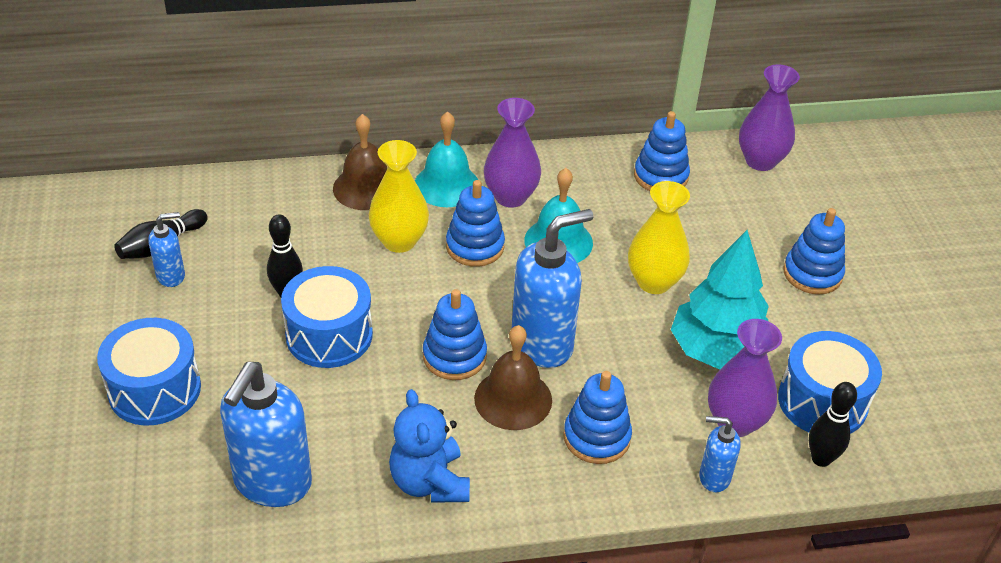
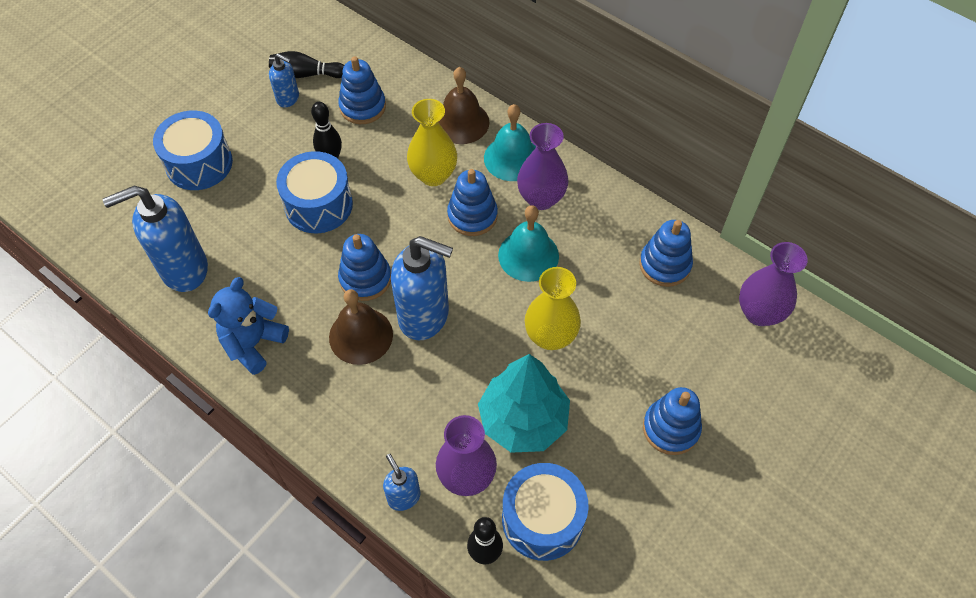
camera: 50 degrees right, 15 degrees up
blue stacking toy [563,371,632,464] -> blue stacking toy moved to [338,56,386,124]

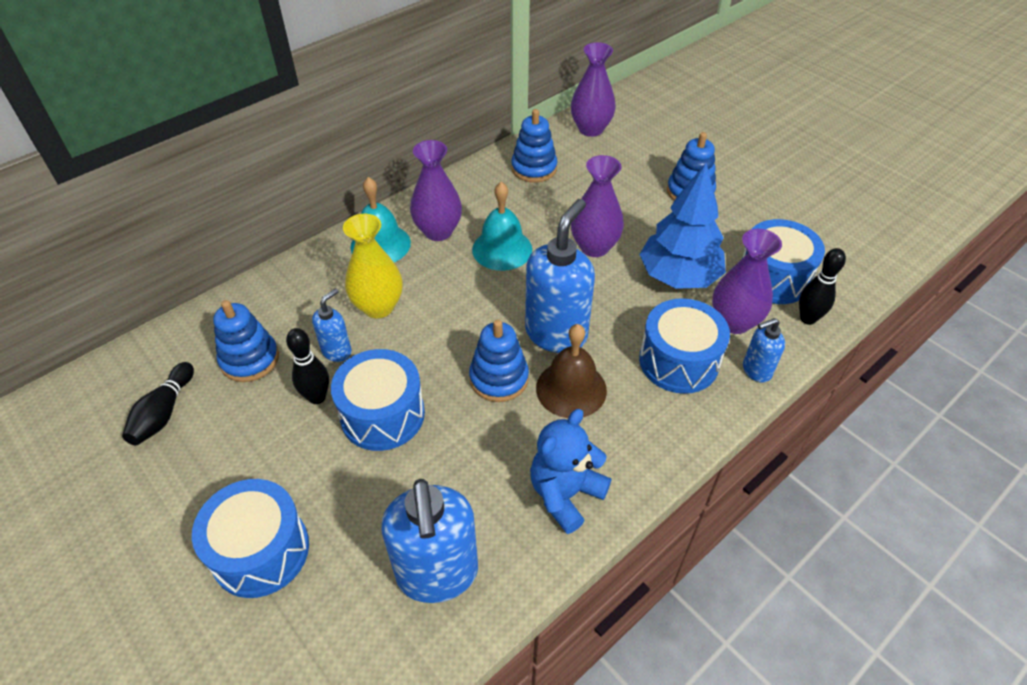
camera: 80 degrees left, 10 degrees down
blue teddy bear [208,277,289,375] -> blue teddy bear turned 90 degrees clockwise [530,409,611,534]
blue soap dispenser [269,53,299,107] -> blue soap dispenser moved to [312,288,352,362]
brown bell [439,67,489,144] -> none
blue stacking toy [447,169,498,236] -> none
turquoise tree [478,354,570,453] -> blue tree [639,163,726,289]
yellow vase [525,267,581,350] -> purple vase [571,155,624,257]
none -> blue drum [639,298,730,394]

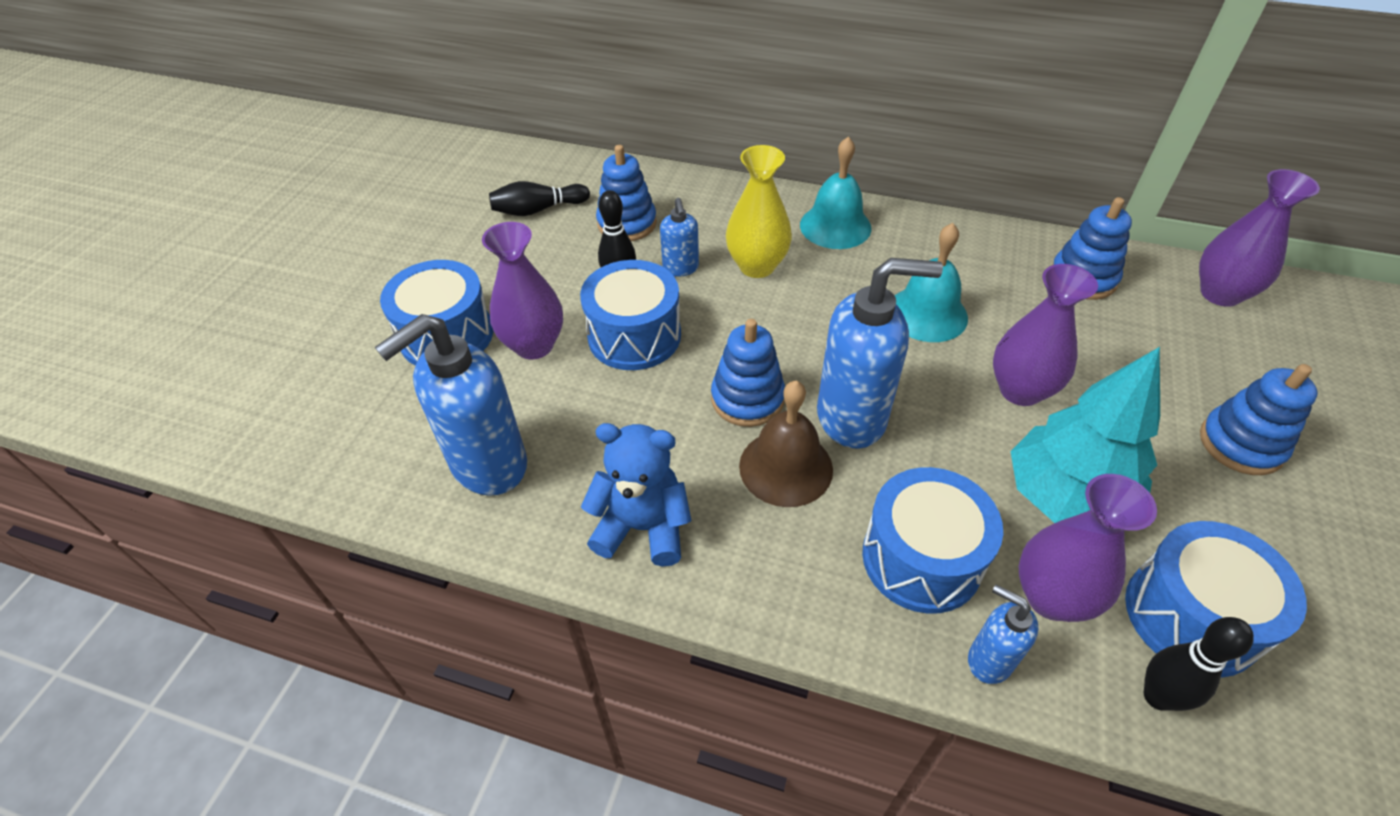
camera: 60 degrees right, 0 degrees up
blue soap dispenser [312,288,352,362] -> blue soap dispenser turned 75 degrees clockwise [660,198,699,277]
purple vase [410,140,462,241] -> purple vase moved to [482,222,563,359]
blue tree [639,163,726,289] -> turquoise tree [1010,347,1160,523]

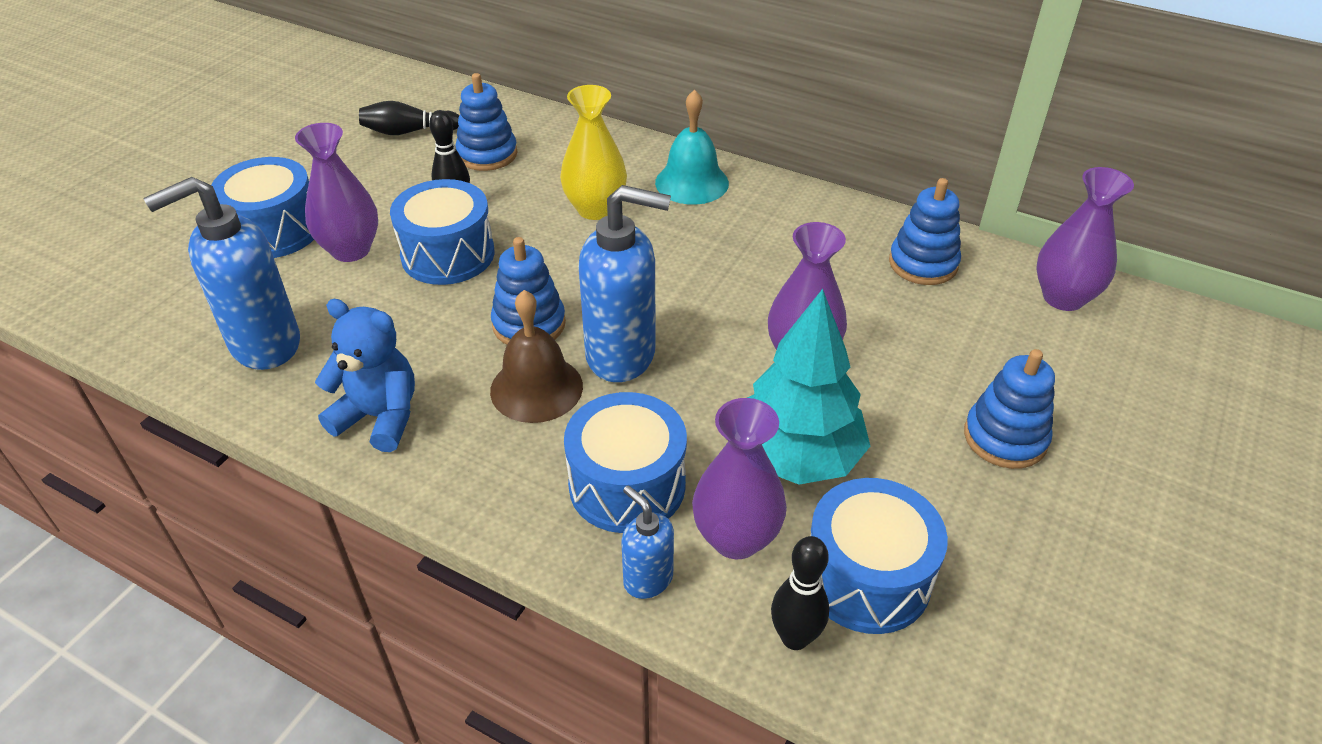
camera: 10 degrees right, 5 degrees down
blue soap dispenser [660,198,699,277] -> none
turquoise bell [895,223,968,342] -> none

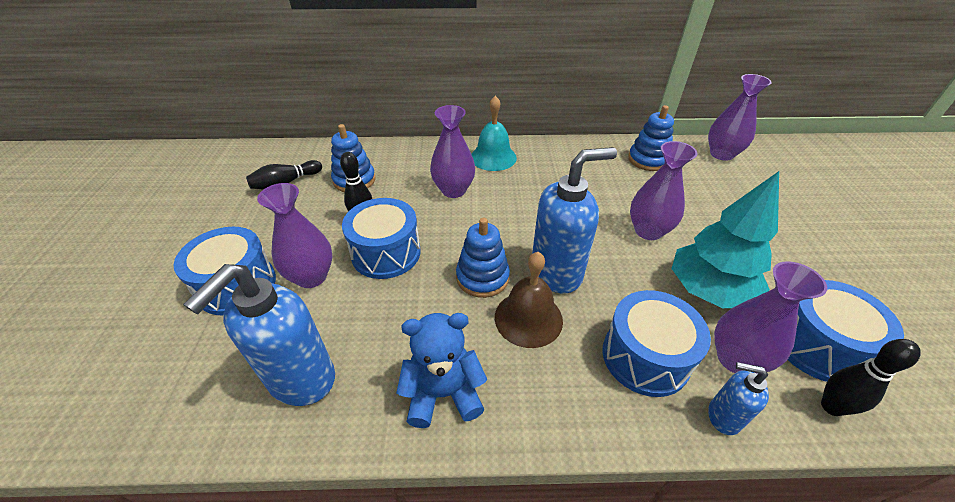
camera: 30 degrees left, 0 degrees up
yellow vase [560,85,627,220] -> purple vase [430,105,475,198]
blue stacking toy [964,349,1055,469] -> none

